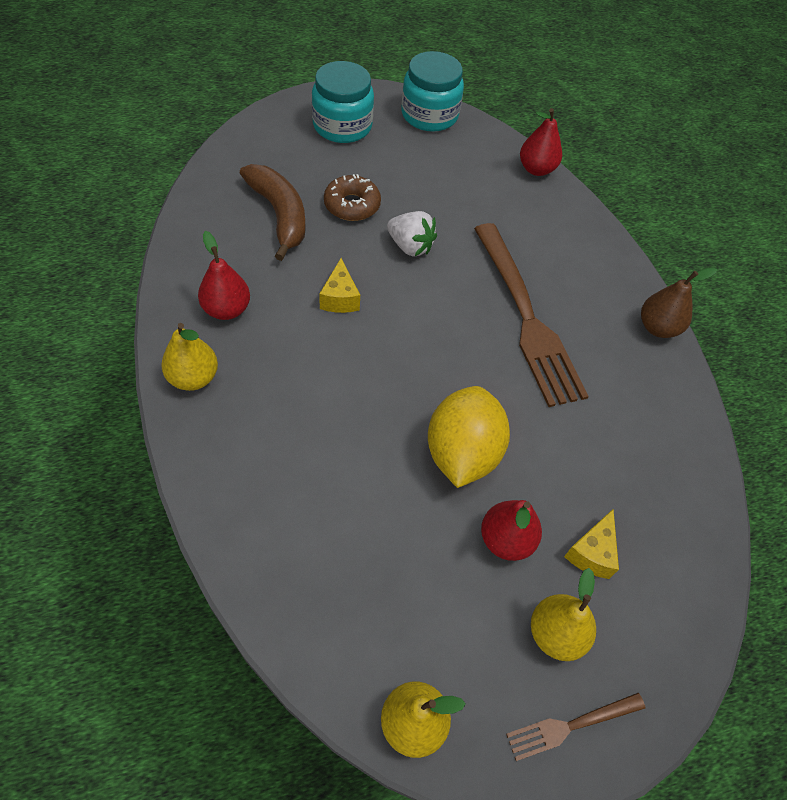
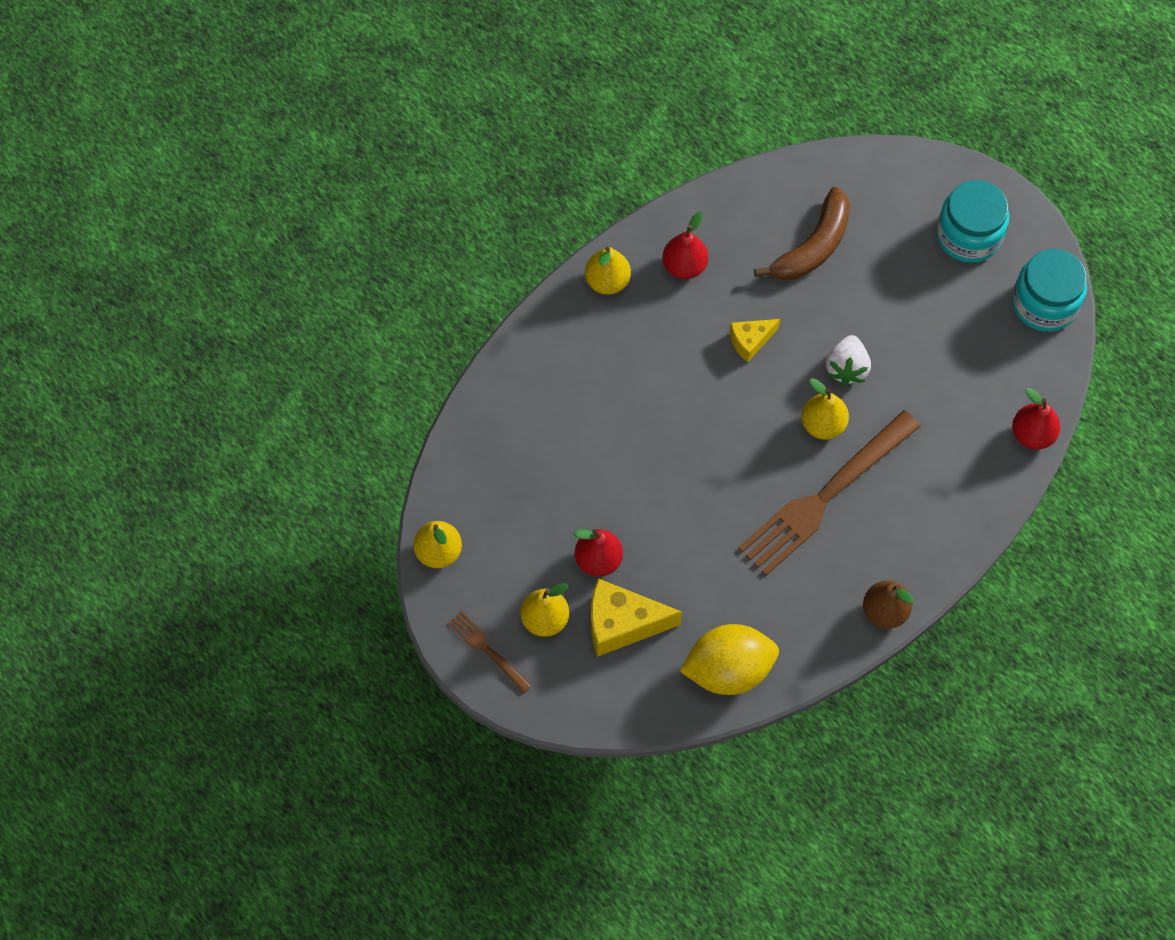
camera: 70 degrees right, 10 degrees up
brown donut [324,174,381,221] -> none
yellow lemon [428,386,510,488] -> yellow lemon moved to [680,624,779,695]
yellow cheese [564,509,619,579] -> yellow cheese [591,578,682,657], size x1.73
none -> yellow pear [801,378,849,440]

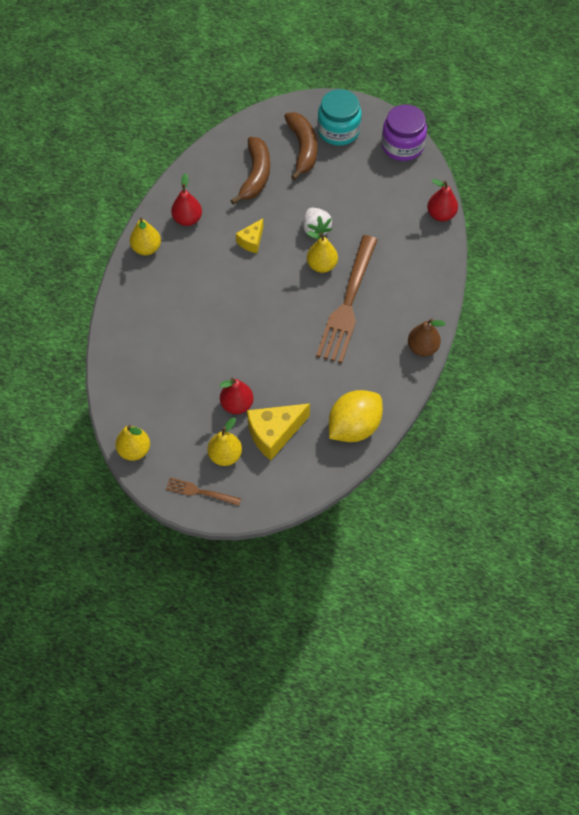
camera: 30 degrees left, 5 degrees down
turquoise jar [1012,249,1087,332] -> purple jar [381,104,427,161]
none -> brown banana [284,112,317,180]

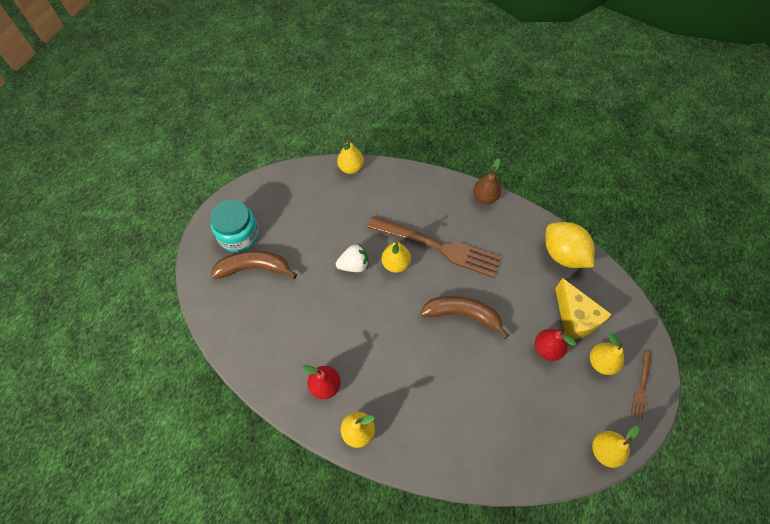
camera: 85 degrees left, 0 degrees up
brown banana [230,137,270,205] -> brown banana moved to [421,296,509,339]
yellow cheese [236,218,264,253] -> none
purple jar [381,104,427,161] -> none
red pear [427,179,458,222] -> yellow pear [337,140,364,174]

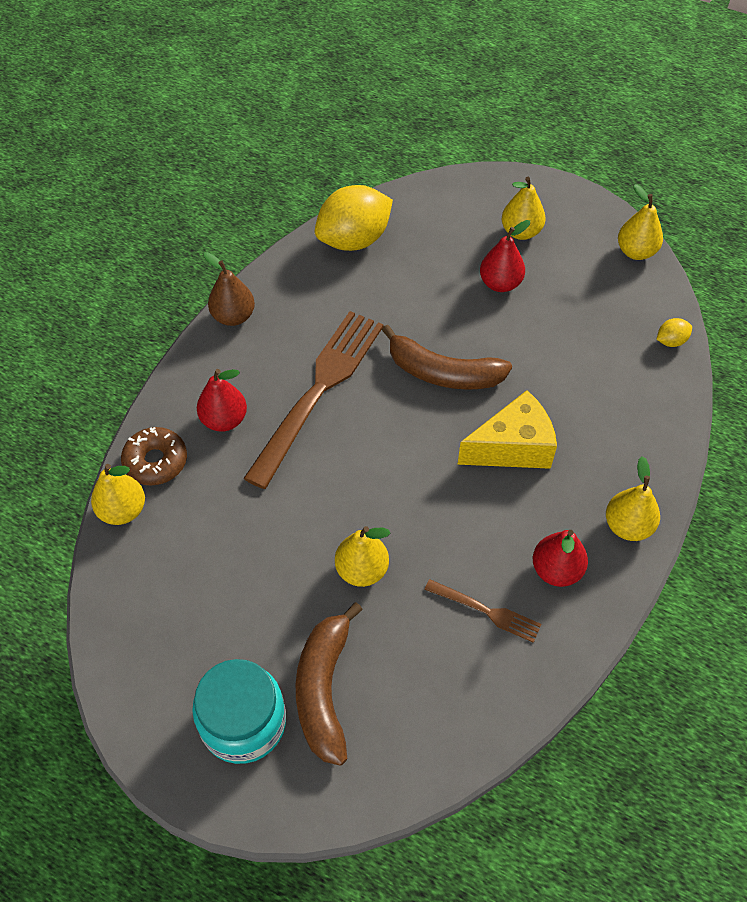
camera: 85 degrees left, 5 degrees down
white strawberry [336,244,368,272] -> none
yellow pear [381,241,411,273] -> yellow pear moved to [335,526,390,587]
brown banana [421,296,509,339] -> brown banana turned 90 degrees counterclockwise [382,325,512,390]
yellow cheese [555,278,612,340] -> yellow cheese moved to [458,390,557,469]
brown fork [631,351,652,421] -> brown fork moved to [424,579,541,643]
none -> brown donut [121,427,187,486]
none -> red pear [197,369,247,432]
none -> yellow lemon [657,318,692,347]

